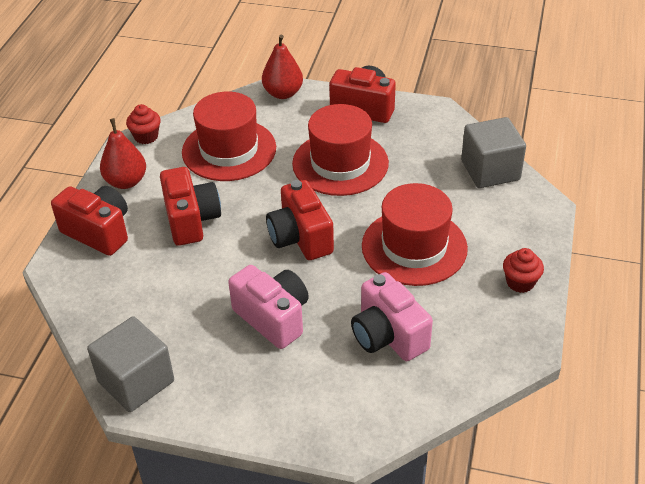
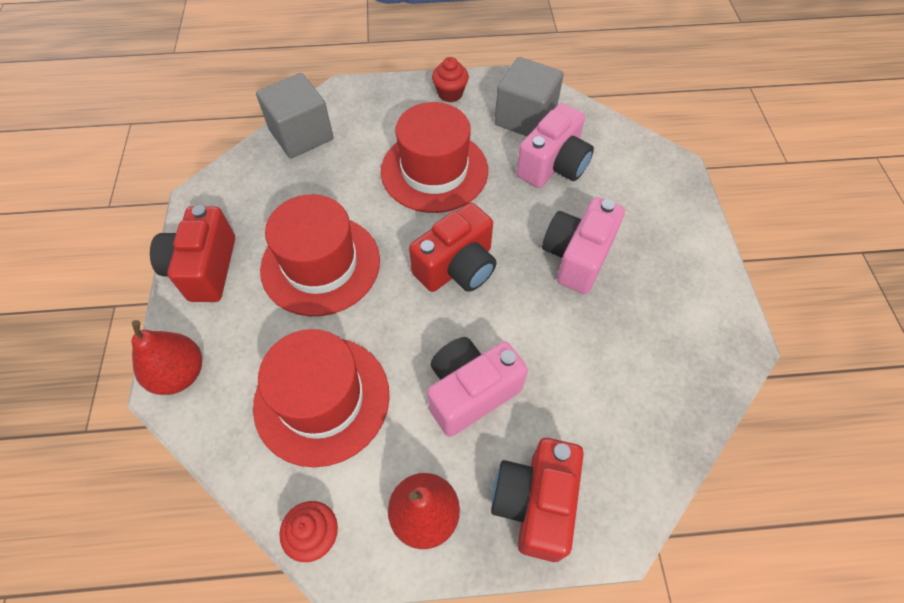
camera: 110 degrees left, 15 degrees up
grey cube [87,316,174,412] -> grey cube moved to [495,57,564,136]
red camera [160,167,221,246] -> pink camera [427,337,528,437]

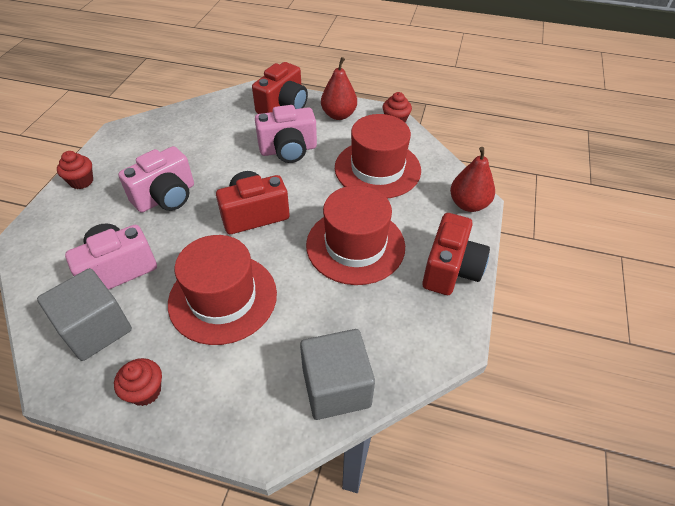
camera: 160 degrees left, 10 degrees down
none -> red cupcake [57,151,93,189]

